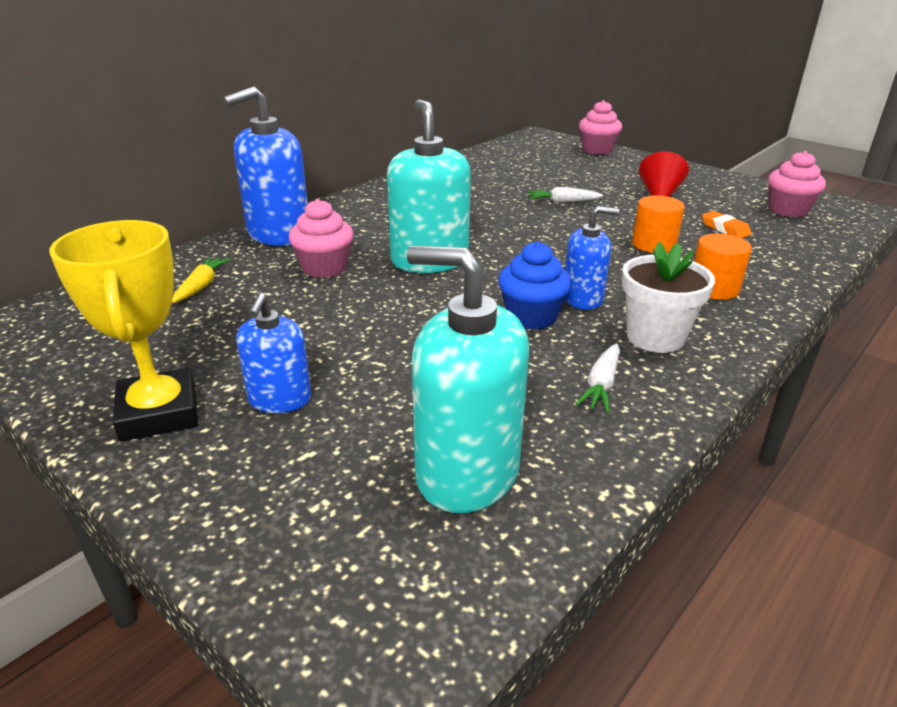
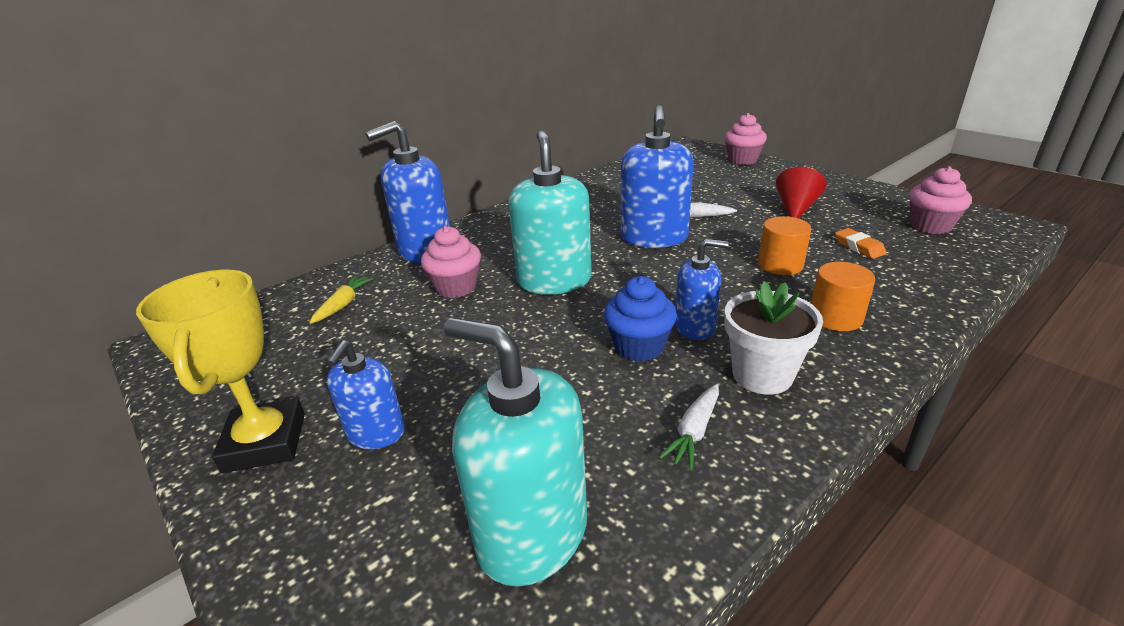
camera: 10 degrees right, 0 degrees up
none -> blue soap dispenser [621,105,694,248]

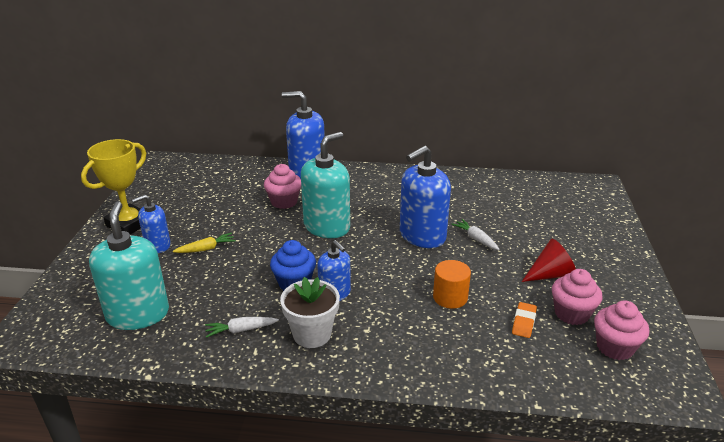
camera: 45 degrees right, 0 degrees up
yellow carrot [309,276,374,324] -> yellow carrot moved to [173,233,236,253]
pink cupcake [724,113,767,165] -> pink cupcake moved to [552,269,602,325]
orange cylinder [811,262,875,331] -> none

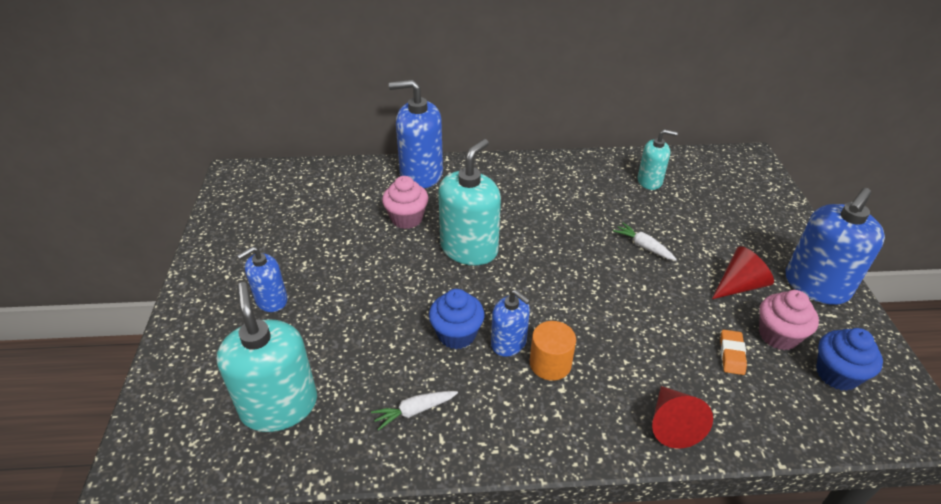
camera: 10 degrees left, 10 degrees up
yellow trophy [81,139,146,234] -> none
yellow carrot [173,233,236,253] -> none
white flower pot [280,277,340,348] -> none
blue soap dispenser [400,146,451,248] -> blue soap dispenser moved to [786,188,885,305]
orange cylinder [433,260,471,309] -> orange cylinder moved to [530,321,576,381]
pink cupcake [594,301,649,360] -> blue cupcake [816,328,883,391]
none -> turquoise soap dispenser [638,129,678,190]
none -> red cone [652,386,713,449]

